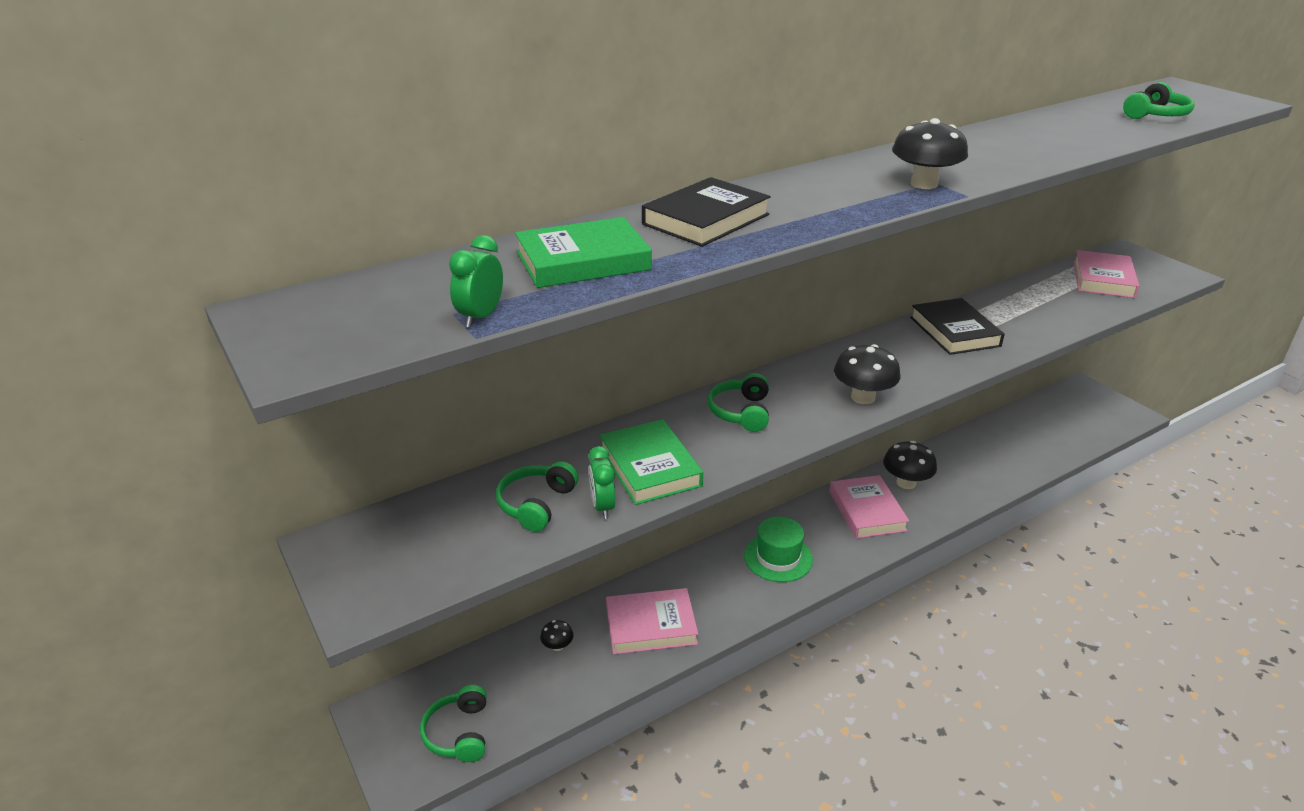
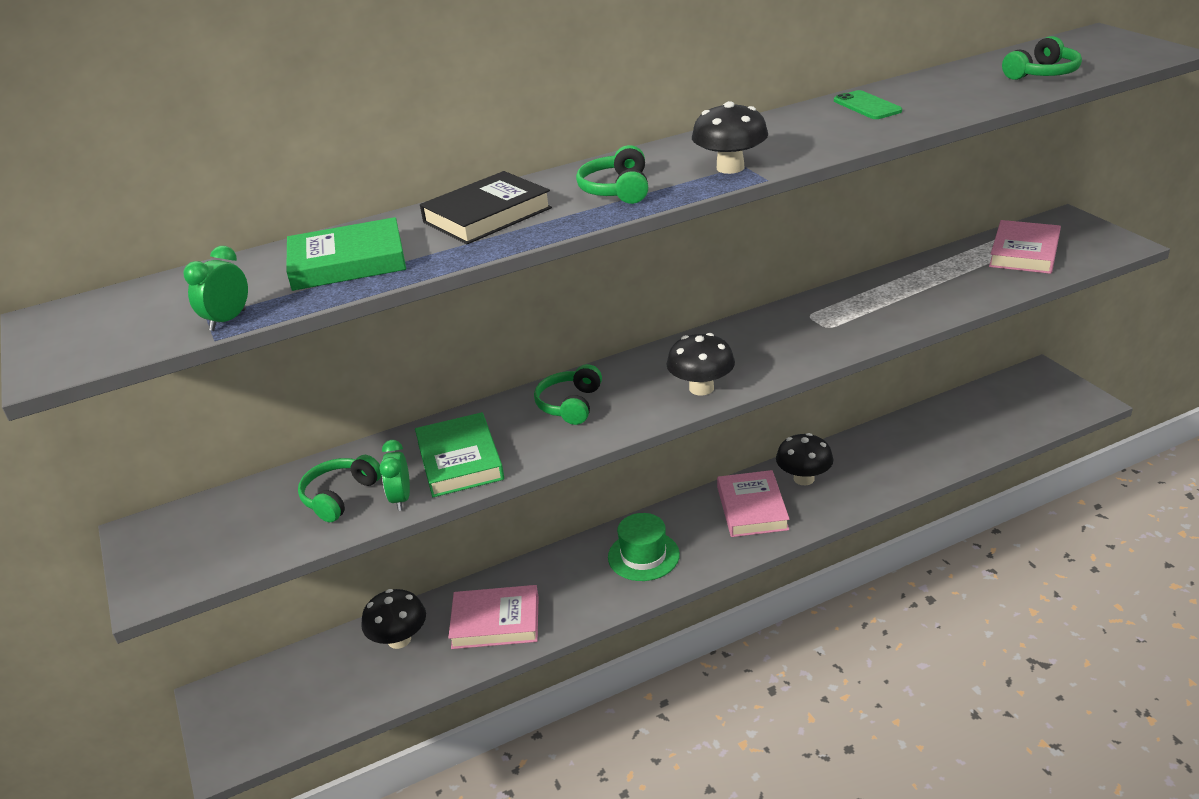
camera: 10 degrees right, 0 degrees up
green headphones [420,685,487,762] -> green headphones moved to [576,145,648,204]
black mushroom [540,620,574,651] -> black mushroom [361,589,426,649], size x1.94
black book [910,298,1005,355] -> none
none -> green phone [834,90,902,119]

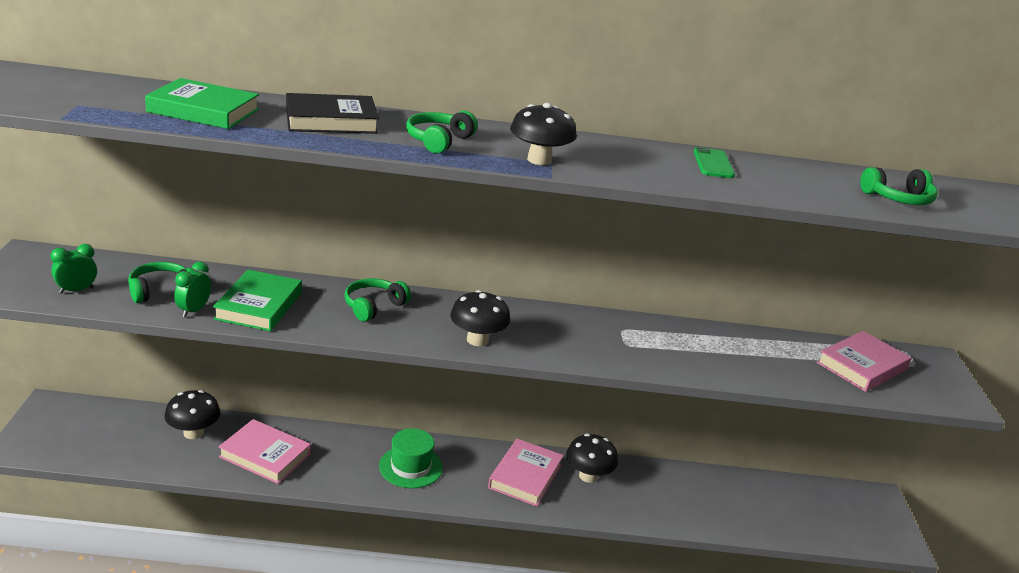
camera: 20 degrees right, 5 degrees down
green clock [184,246,248,331] -> green clock moved to [50,244,97,294]

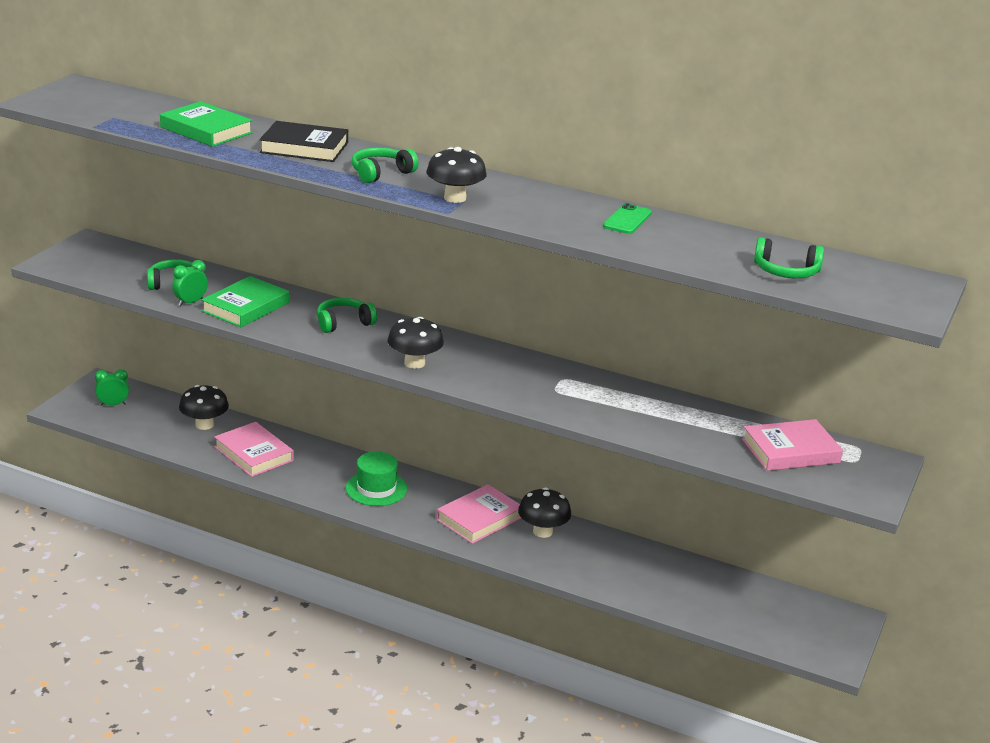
camera: 25 degrees right, 0 degrees up
green clock [50,244,97,294] -> green clock moved to [95,369,129,406]

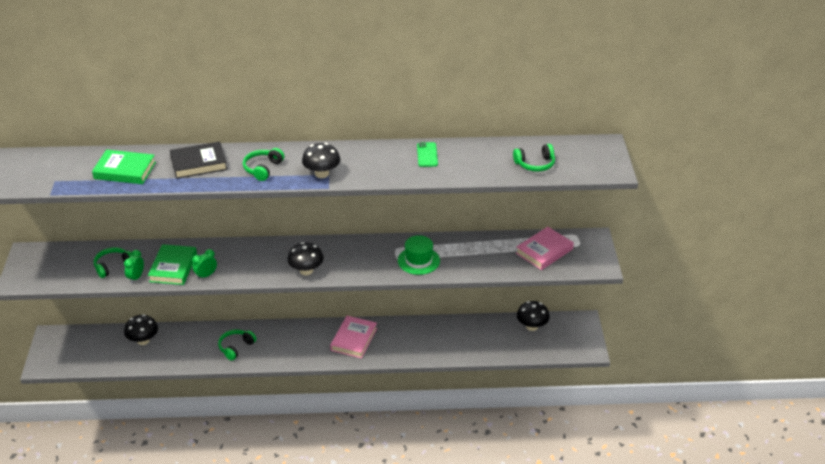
camera: 25 degrees left, 10 degrees up
green clock [95,369,129,406] -> green clock moved to [192,249,217,280]
pink book [214,422,294,477] -> none
green headphones [317,298,377,333] -> green headphones moved to [218,329,256,361]
green hat [346,452,407,506] -> green hat moved to [398,235,440,275]
black mushroom [518,488,571,538] -> black mushroom moved to [517,301,550,331]

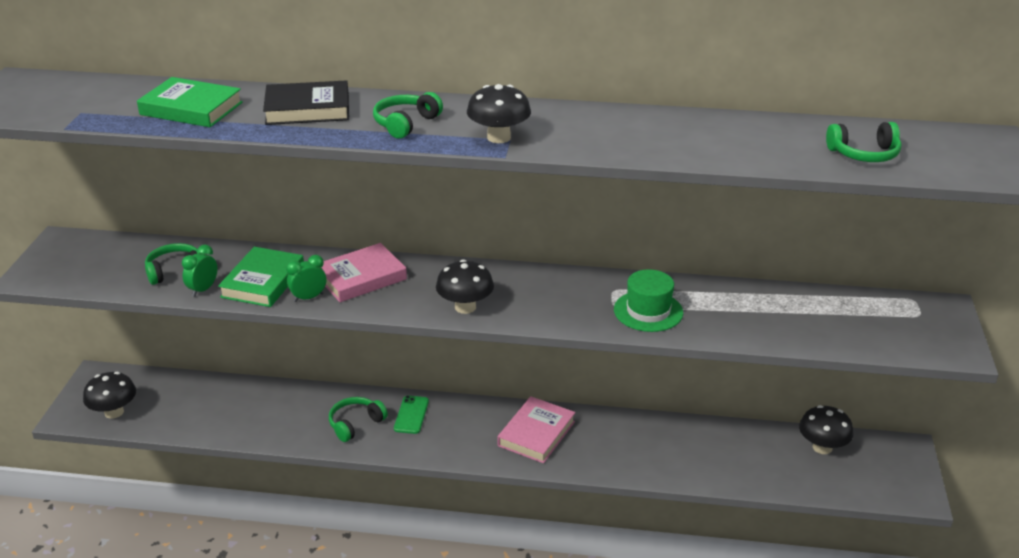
camera: 10 degrees right, 5 degrees down
black mushroom [124,314,158,345] -> black mushroom moved to [83,372,136,419]
green phone [417,142,438,167] -> green phone moved to [394,395,429,434]
pink book [516,227,574,270] -> pink book moved to [321,243,407,302]

